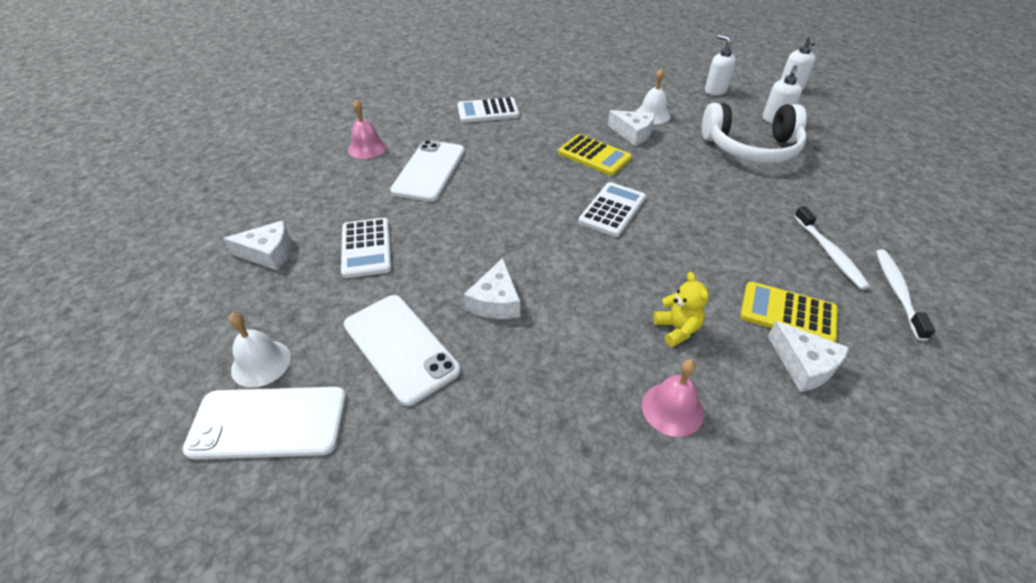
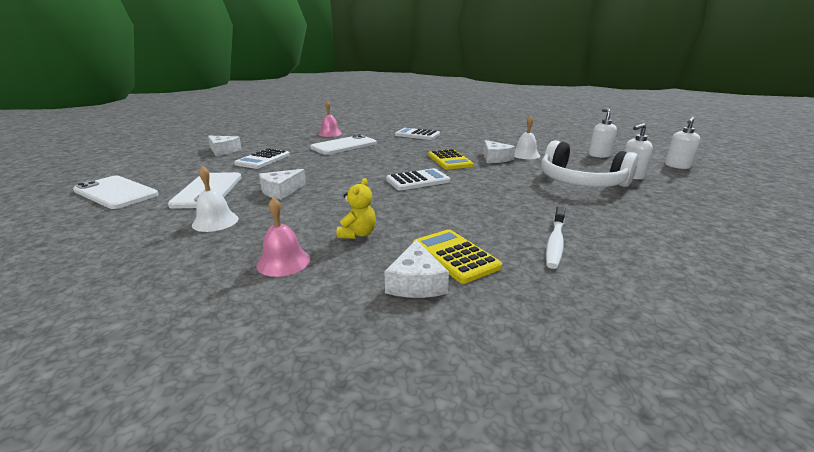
camera: 35 degrees right, 20 degrees down
white bell [229,313,291,388] -> white bell moved to [192,166,239,232]
white toothbrush [876,249,935,341] -> none

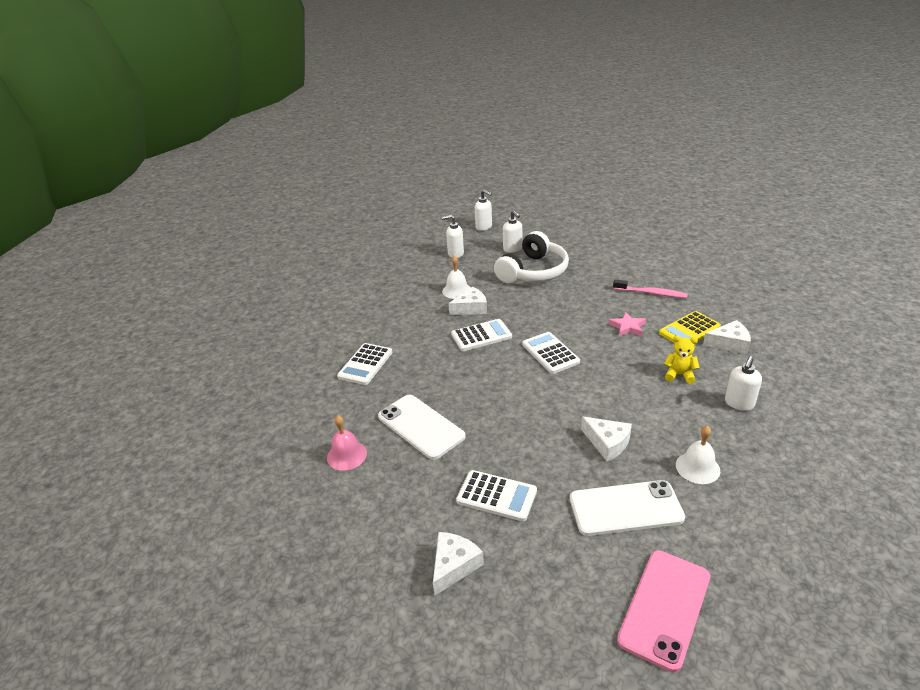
camera: 90 degrees left, 10 degrees up
white phone [73,176,159,209] -> pink phone [617,550,710,672]
pink bell [256,197,310,277] -> white soap dispenser [725,356,762,411]
yellow calculator [428,149,474,170] -> white calculator [451,319,512,351]
white toothbrush [546,207,565,269] -> pink toothbrush [613,279,688,298]
none -> pink star [609,312,646,336]

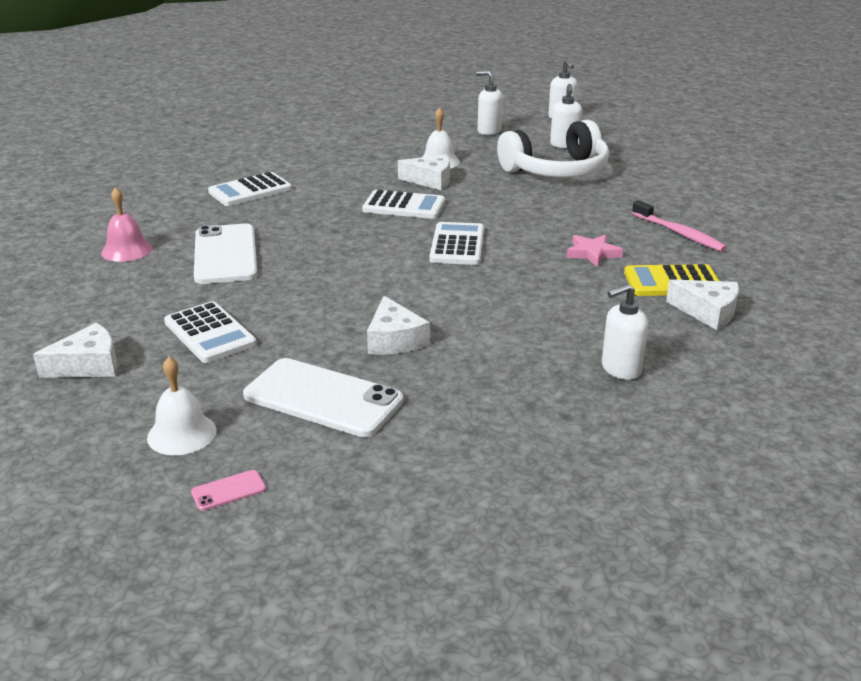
camera: 30 degrees right, 5 degrees down
pink phone [617,550,710,672] -> pink phone [191,470,266,511], size x0.40
yellow teddy bear [664,336,699,384] -> none
white bell [676,426,720,484] -> white bell moved to [147,357,217,455]

